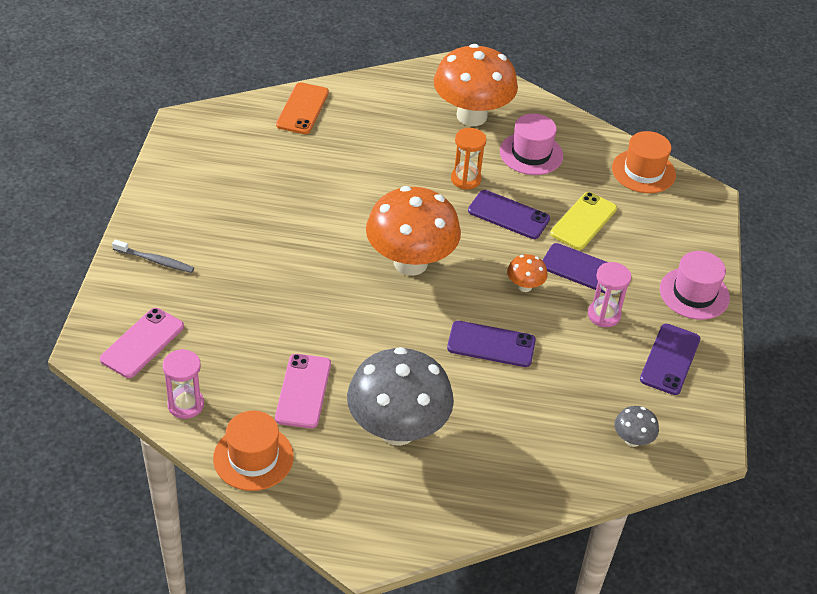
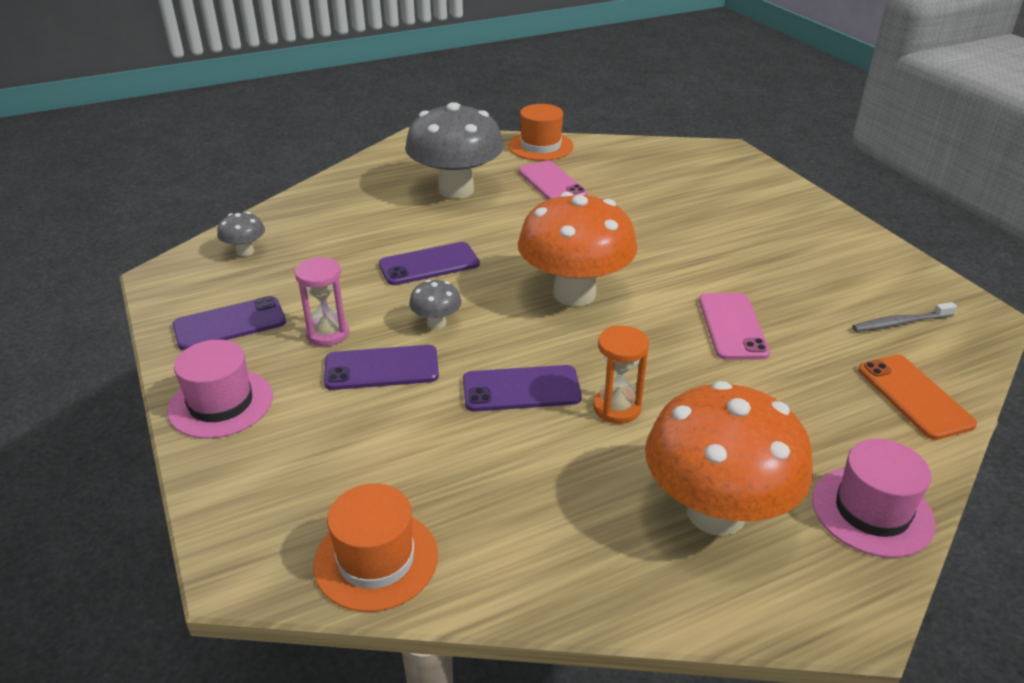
camera: 150 degrees right, 10 degrees down
pink phone [100,308,184,378] -> pink phone moved to [699,293,770,360]
grey toothbrush [112,240,194,273] -> grey toothbrush moved to [852,302,957,332]
pink hourglass [163,349,204,419] -> none
pink hat [500,113,563,175] -> pink hat moved to [812,439,936,558]
orange mushroom [507,254,547,292] -> grey mushroom [409,280,462,329]
yellow phone [550,192,617,250] -> none
purple phone [640,324,700,395] -> purple phone turned 75 degrees clockwise [172,296,286,350]

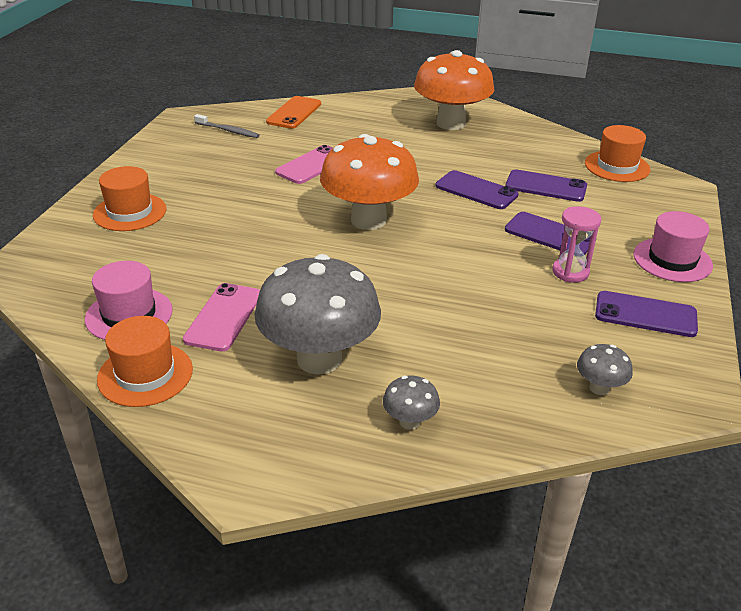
camera: 140 degrees left, 0 degrees up
purple phone [379,242,480,285] -> purple phone moved to [505,169,587,202]
grey mushroom [409,280,462,329] -> grey mushroom moved to [383,376,440,430]
orange hourglass [593,326,649,424] -> none
pink hat [812,439,936,558] -> pink hat moved to [85,261,173,340]
none -> orange hat [93,166,166,231]

